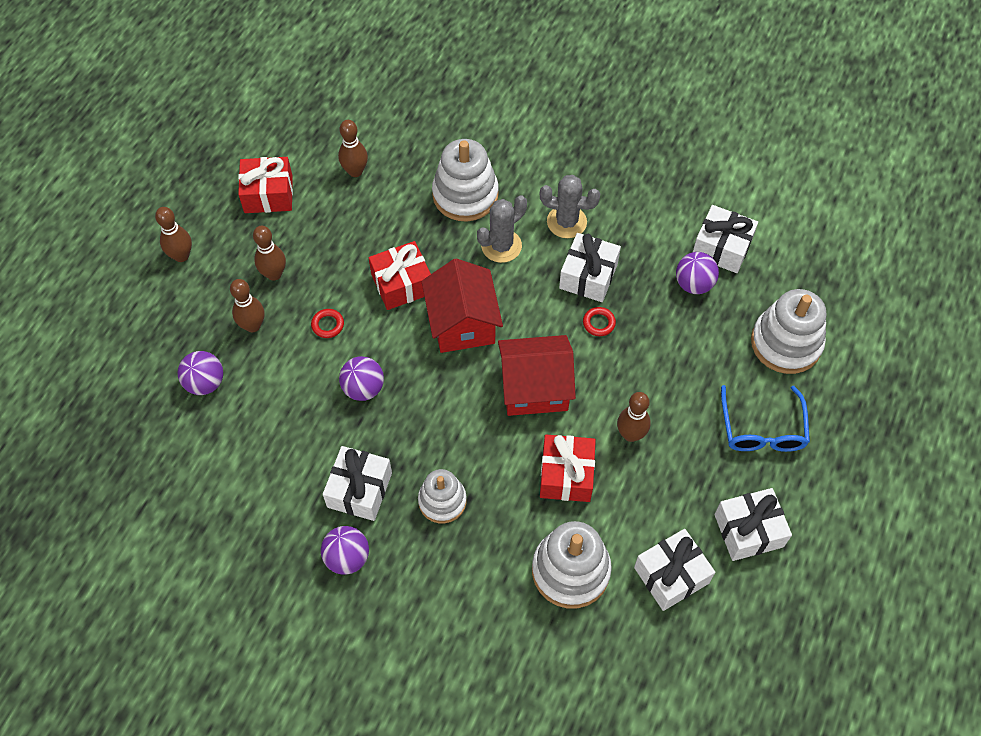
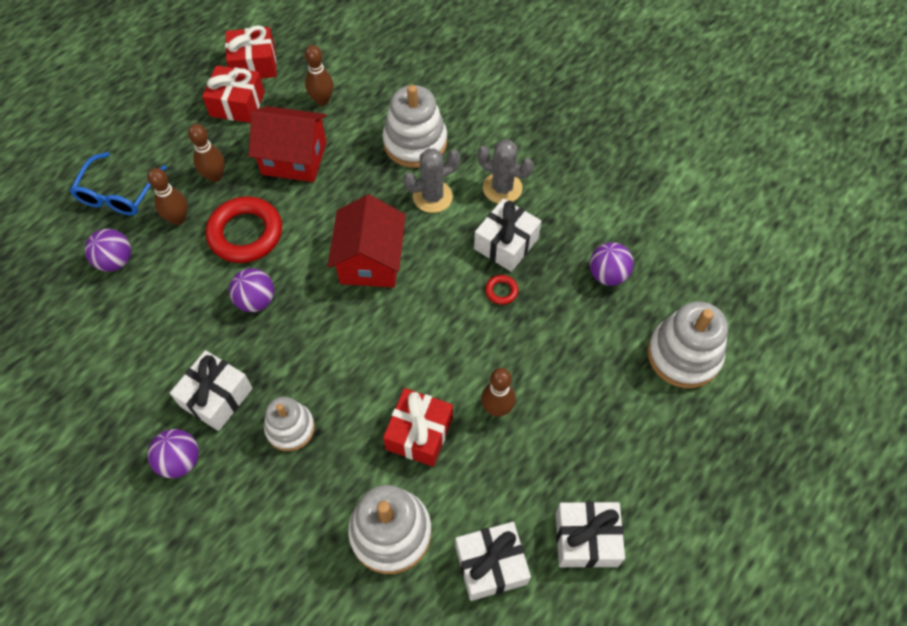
camera: 15 degrees right, 0 degrees up
brown bowling pin [155,207,192,262] -> none
red ring [311,309,344,338] -> red ring [206,197,282,263], size x2.37
red gift [369,241,431,310] -> red gift moved to [225,25,277,79]
red house [498,335,576,416] -> red house moved to [248,106,327,182]
white gift [693,205,758,273] -> none
blue glasses [721,385,810,452] -> blue glasses moved to [70,152,167,215]

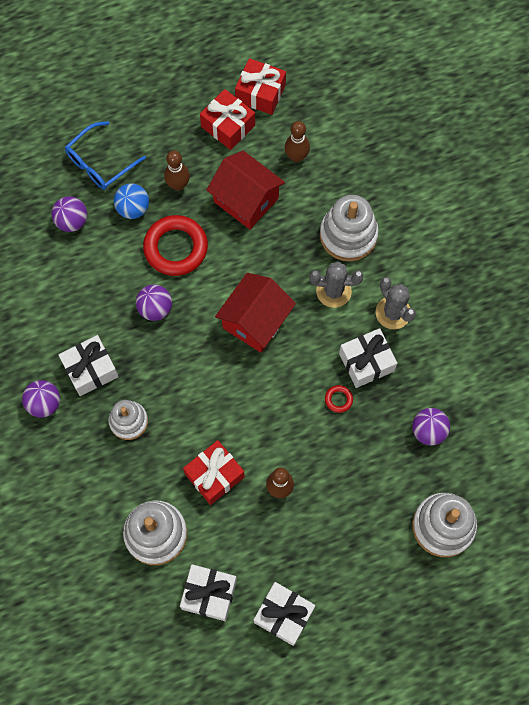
camera: 30 degrees right, 10 degrees up
brown bowling pin [147,168,188,225] -> blue ball [114,183,149,219]

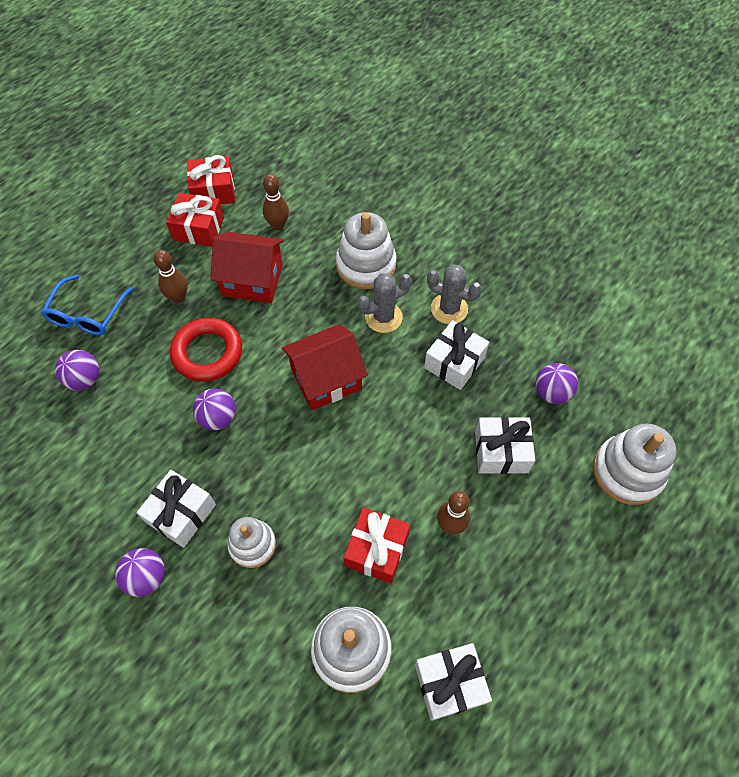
camera: 30 degrees left, 10 degrees down
blue ball [114,183,149,219] -> none
red house [215,273,296,353] -> red house turned 60 degrees clockwise [282,324,368,411]
white gift [254,582,315,646] -> white gift moved to [475,417,535,474]
red ring [325,385,353,413] -> none

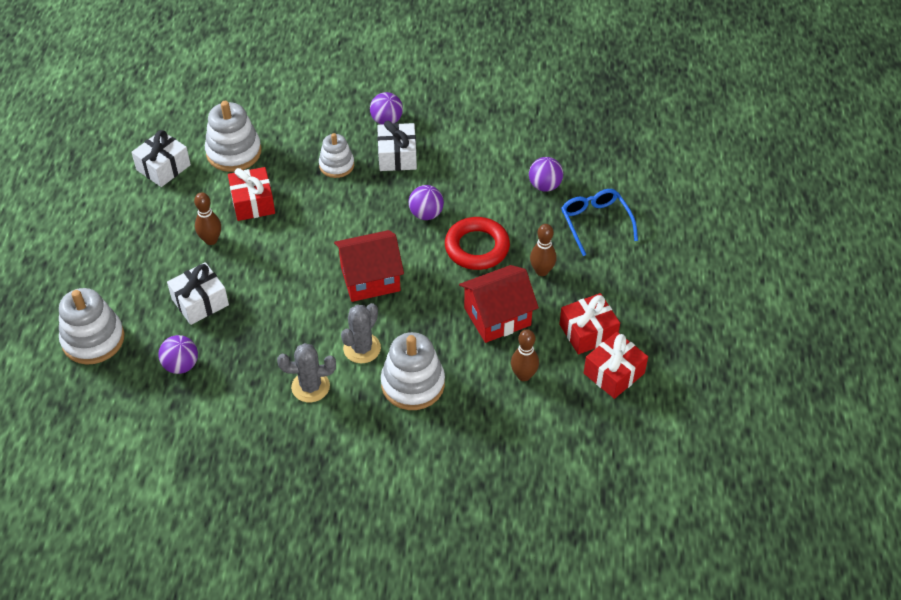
camera: 145 degrees right, 10 degrees down
red house [282,324,368,411] -> red house turned 45 degrees clockwise [334,230,404,302]
white gift [424,320,489,390] -> none

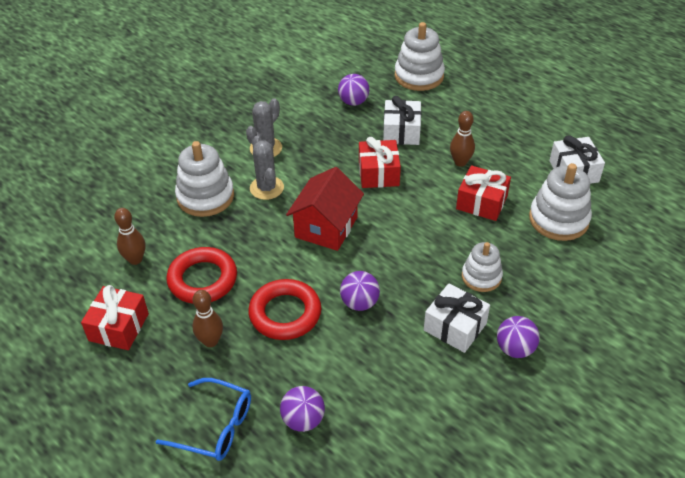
camera: 130 degrees right, 5 degrees down
red house [459,265,539,343] -> red ring [166,247,237,304]
red gift [584,332,648,399] -> red gift moved to [359,137,401,188]

